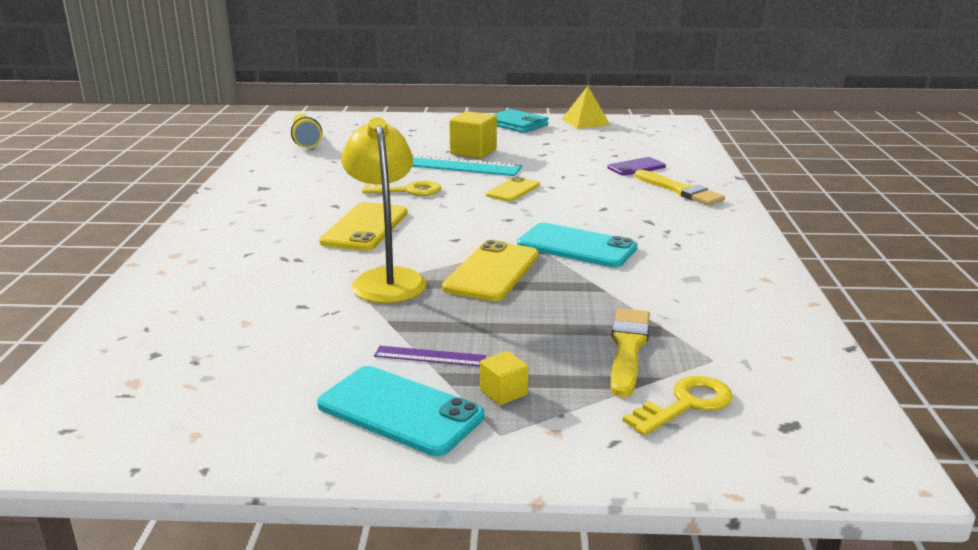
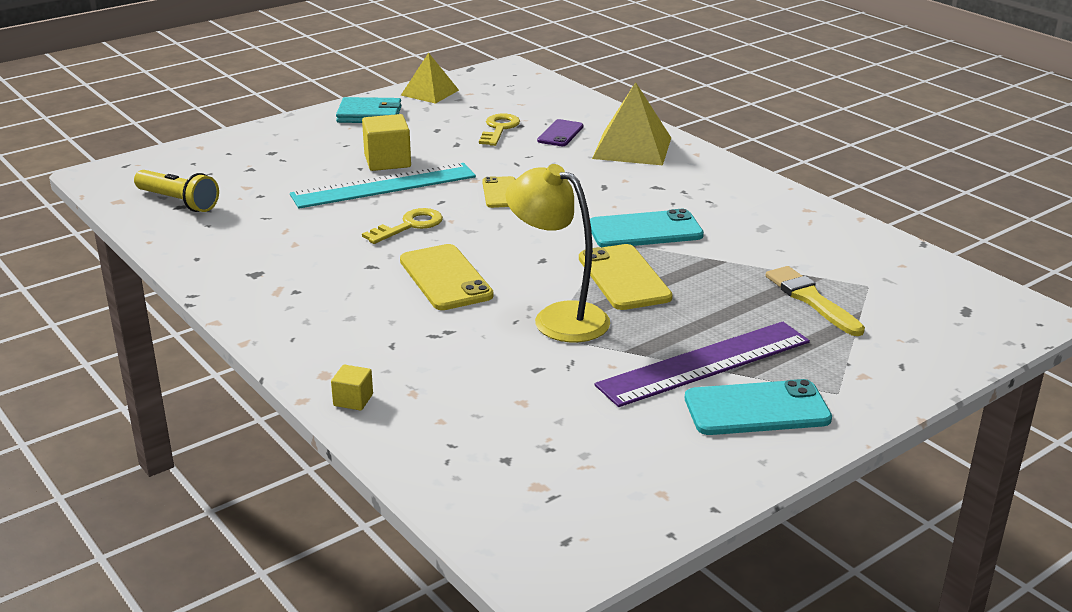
camera: 40 degrees left, 5 degrees up
purple ruler [374,346,486,367] -> purple ruler [594,322,810,407], size x2.35
yellow cube [480,351,528,405] -> yellow cube moved to [331,365,373,411]
yellow key [623,376,733,436] -> yellow key moved to [479,113,520,146]
yellow brush [635,170,725,205] -> yellow pyramid [592,82,671,165]

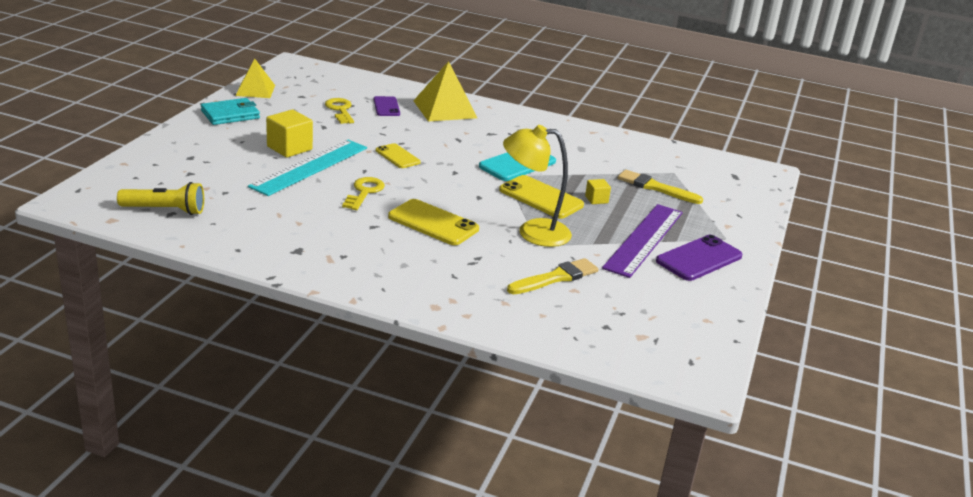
camera: 35 degrees left, 0 degrees up
yellow cube [331,365,373,411] -> yellow cube moved to [585,179,611,204]
turquoise phone [685,379,832,435] -> purple phone [656,235,742,281]
none -> yellow brush [507,258,599,294]

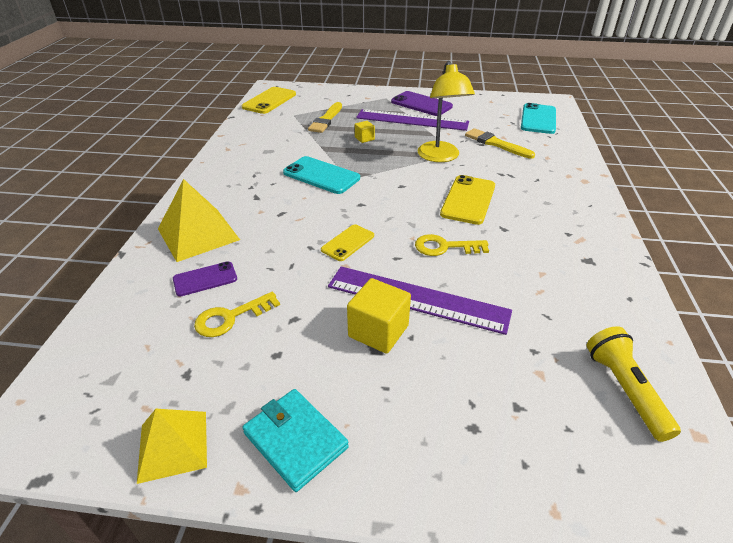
camera: 100 degrees left, 10 degrees up
turquoise ruler [248,140,367,196] -> purple ruler [328,266,512,335]
yellow phone [499,175,584,219] -> yellow phone moved to [242,87,296,114]
none -> turquoise phone [521,103,556,134]

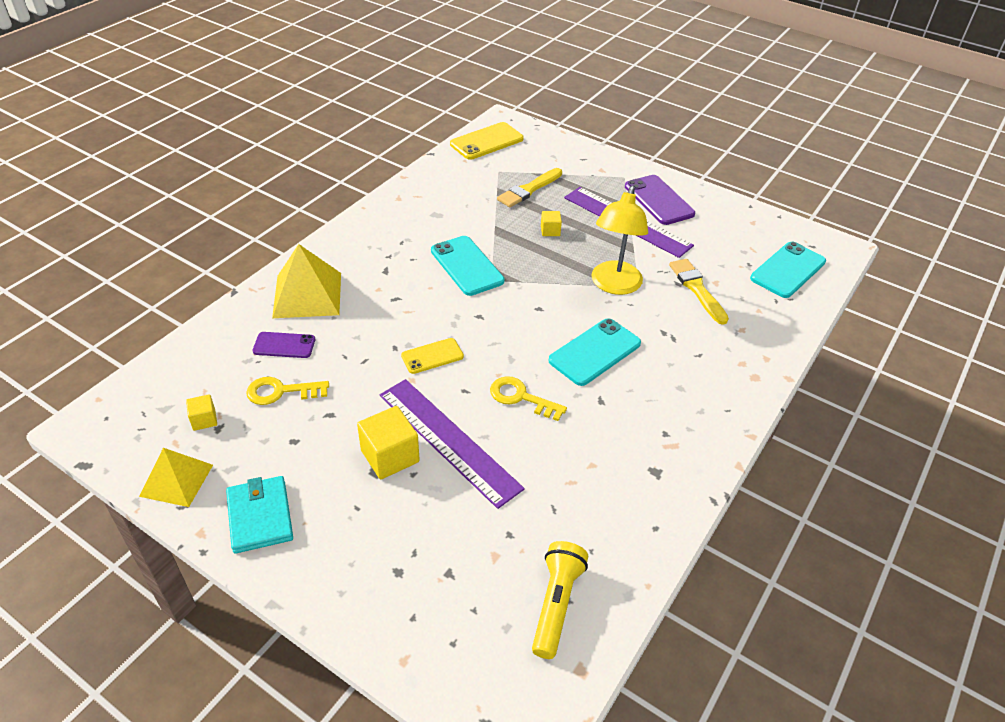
camera: 25 degrees right, 5 degrees up
yellow phone [440,175,495,225] -> turquoise phone [548,318,641,386]
none -> yellow cube [186,394,217,431]

